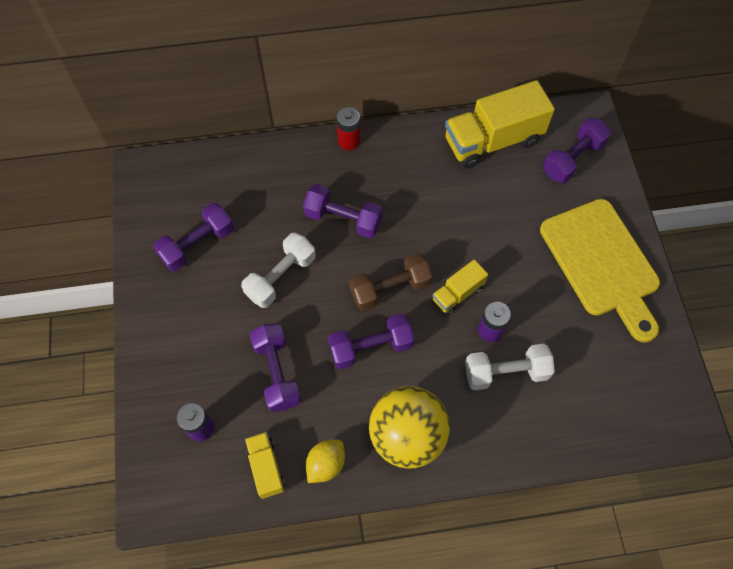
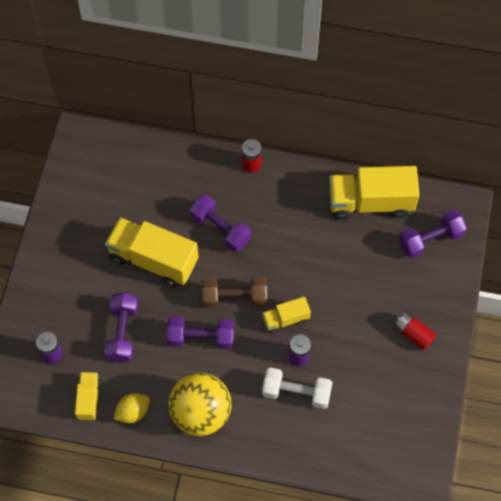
camera: 20 degrees right, 0 degrees up
purple dumbbell [153,203,234,271] -> none
white dumbbell [241,233,316,308] -> yellow truck [105,217,198,287]
yellow cutting board [540,199,660,343] -> red battery [394,312,436,350]

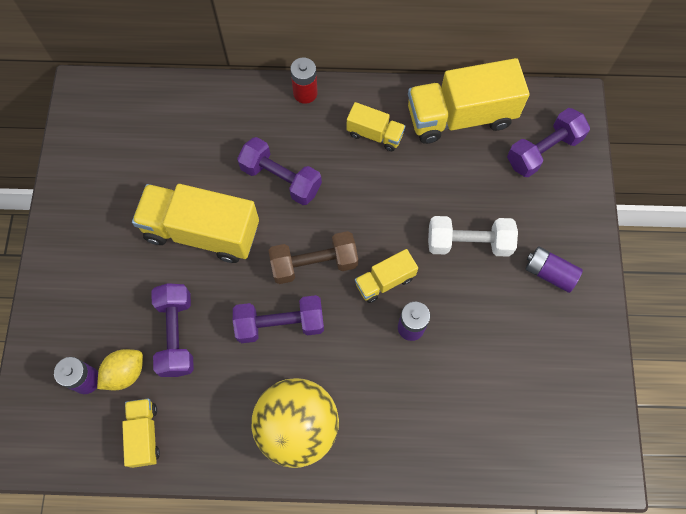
camera: 10 degrees left, 5 degrees up
yellow lemon [114,393,150,423] -> yellow lemon moved to [97,349,143,391]
white dumbbell [262,368,333,409] -> white dumbbell moved to [428,216,518,257]
red battery [394,312,436,350] -> purple battery [525,246,583,293]
none -> yellow truck [347,102,405,151]

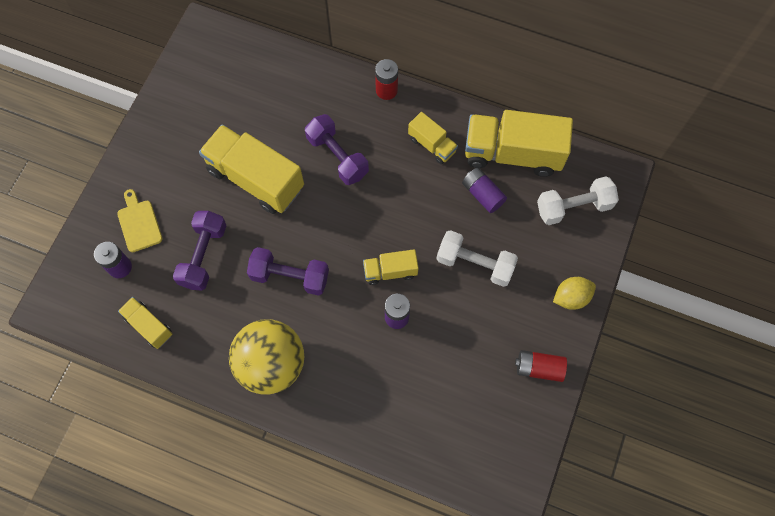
camera: 20 degrees right, 0 degrees up
yellow lemon [97,349,143,391] -> yellow lemon moved to [553,277,596,310]
yellow truck [122,399,160,468] -> yellow truck turned 60 degrees counterclockwise [118,297,172,349]
brown dumbbell [268,231,358,284] -> none
purple dumbbell [507,108,590,177] -> white dumbbell [537,176,619,225]
purple battery [525,246,583,293] -> purple battery moved to [462,168,507,213]
none -> yellow cutting board [117,189,162,252]
none -> red battery [515,350,567,382]

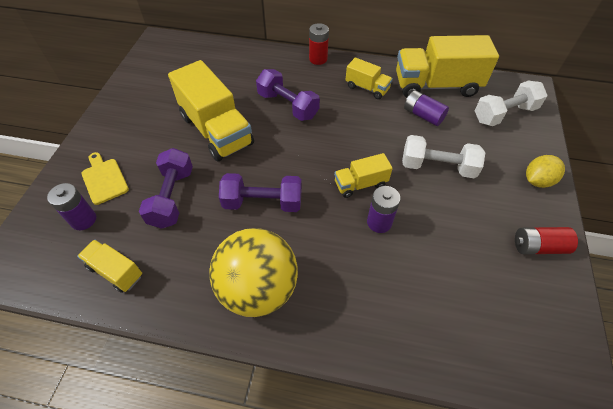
camera: 10 degrees left, 15 degrees down
yellow truck [199,124,304,214] -> yellow truck turned 150 degrees counterclockwise [168,60,254,161]

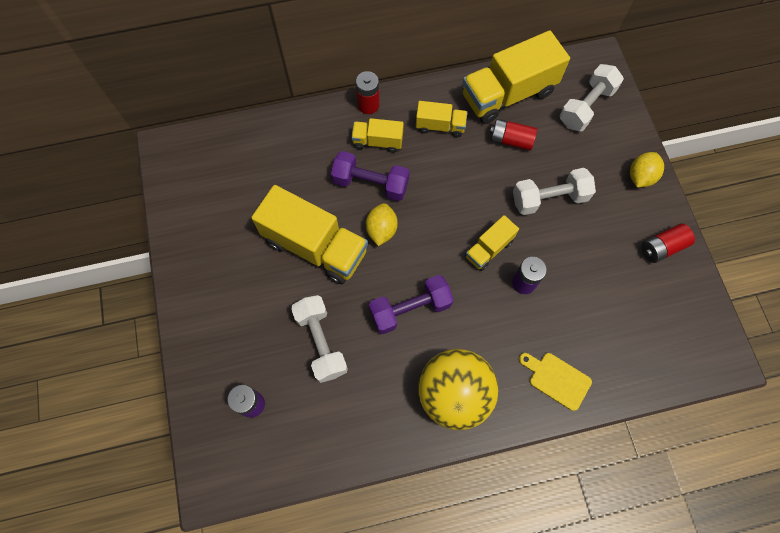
camera: 25 degrees left, 15 degrees up
yellow truck [77,240,142,293] -> yellow truck moved to [351,118,404,153]
yellow cutting board [81,152,129,205] -> yellow cutting board moved to [519,353,592,411]
purple dumbbell [139,148,193,229] -> white dumbbell [291,295,348,383]
purple battery [404,90,449,126] -> red battery [490,119,537,151]
none -> yellow lemon [366,203,398,246]

